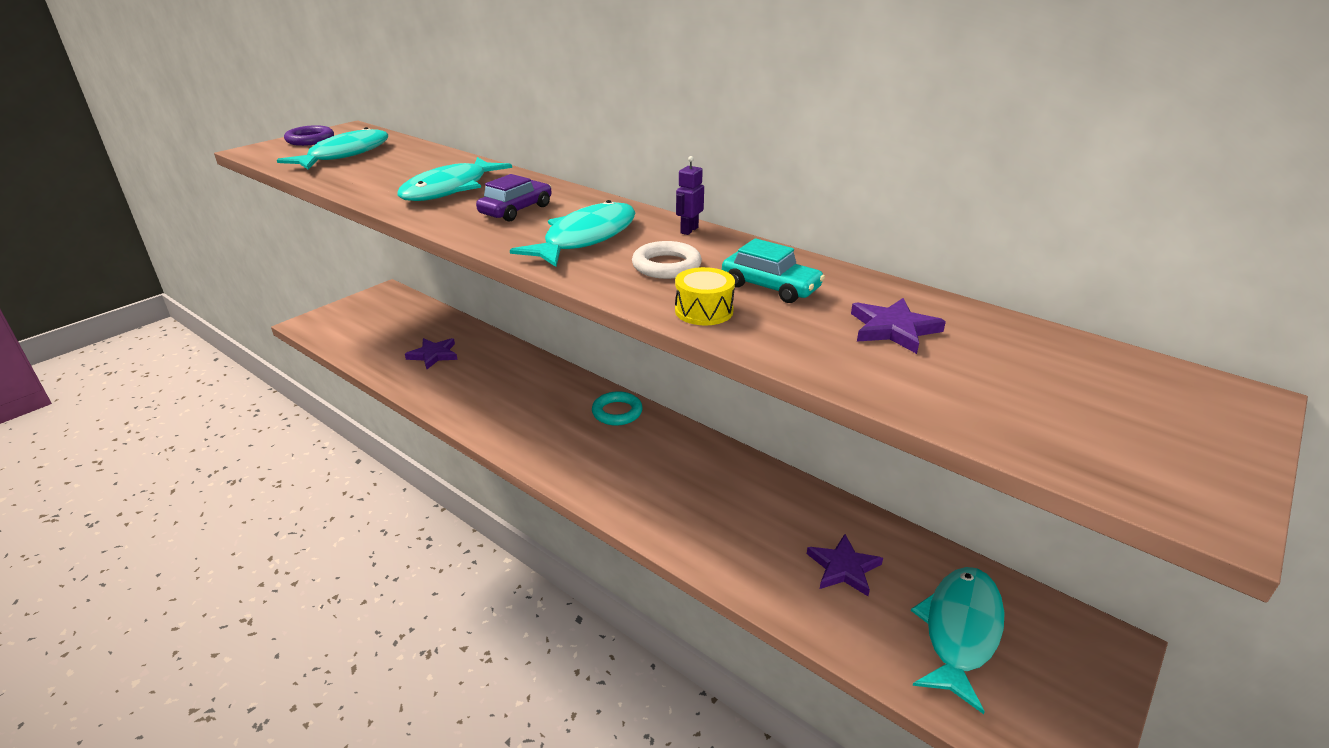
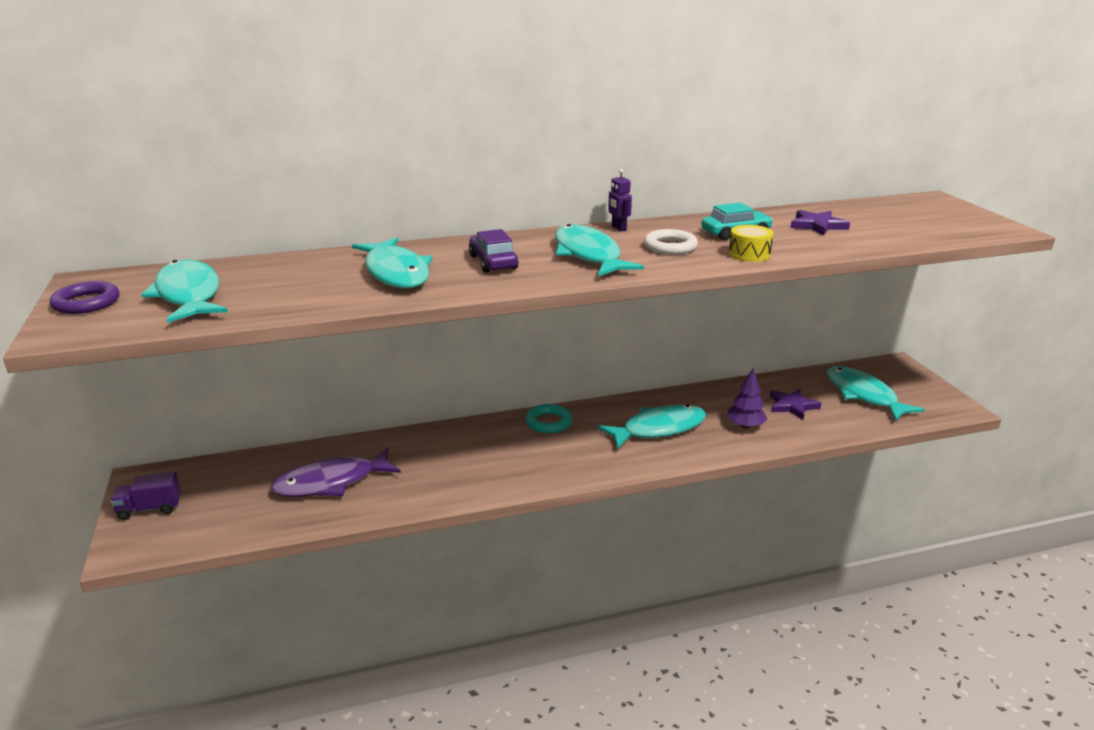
camera: 55 degrees left, 5 degrees down
purple star [405,338,458,369] -> purple fish [271,448,401,497]
none -> purple truck [111,472,181,520]
none -> turquoise fish [598,405,706,449]
none -> purple tree [727,368,767,429]

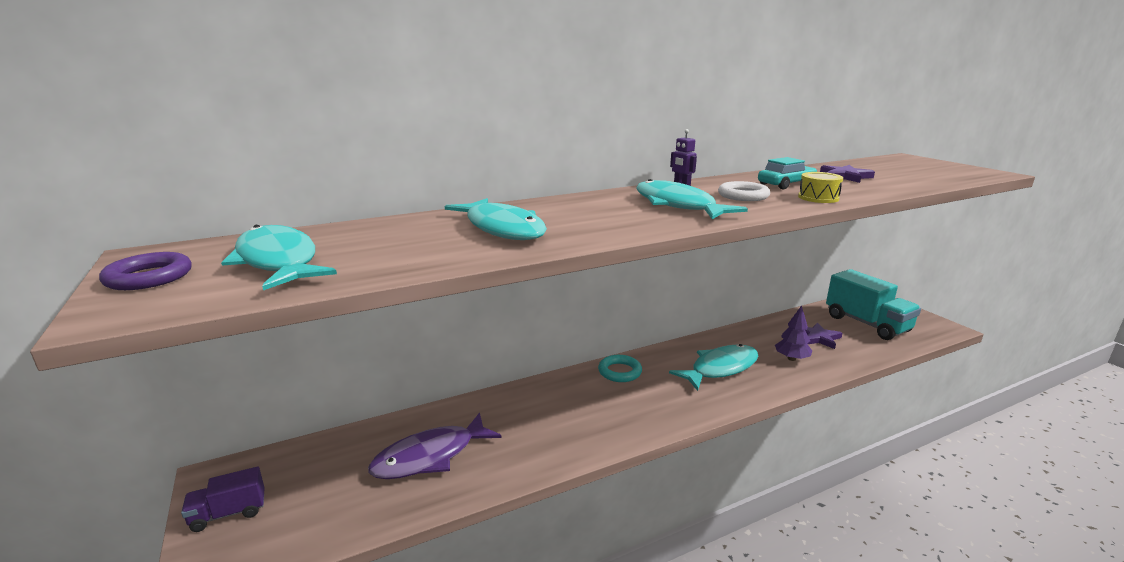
camera: 10 degrees left, 5 degrees down
purple car [469,229,519,273] -> none
turquoise fish [827,366,925,421] -> turquoise truck [826,269,921,340]

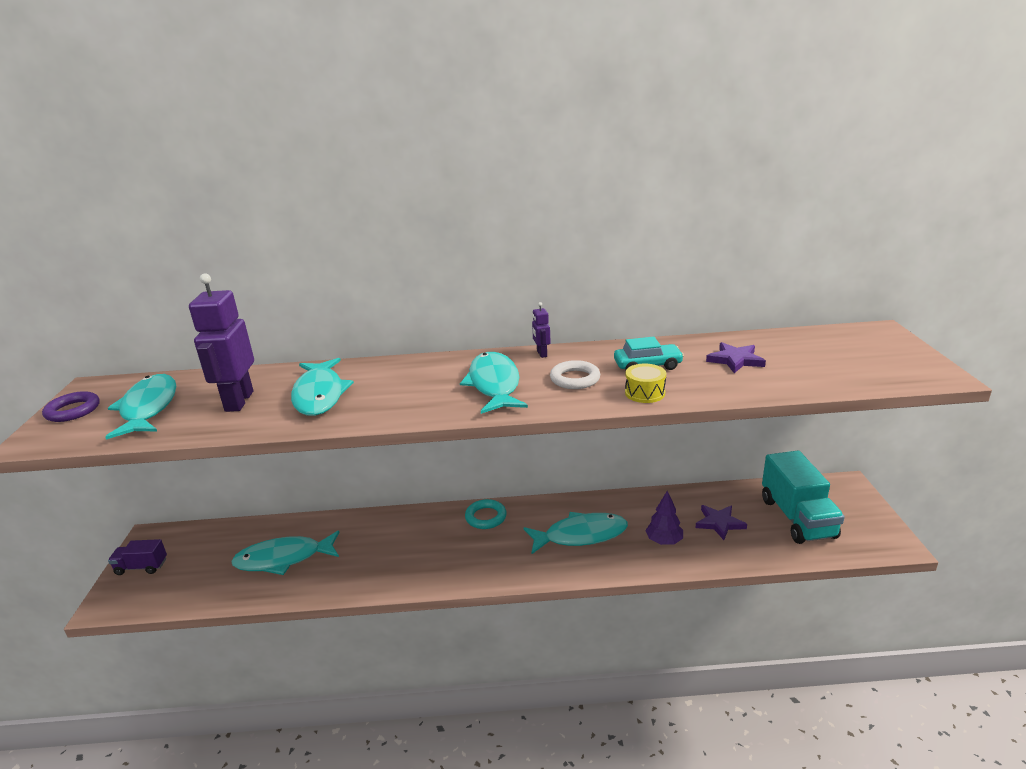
camera: 25 degrees right, 5 degrees up
purple fish [368,413,502,479] -> turquoise fish [231,531,339,575]
none -> purple robot [189,273,254,412]

